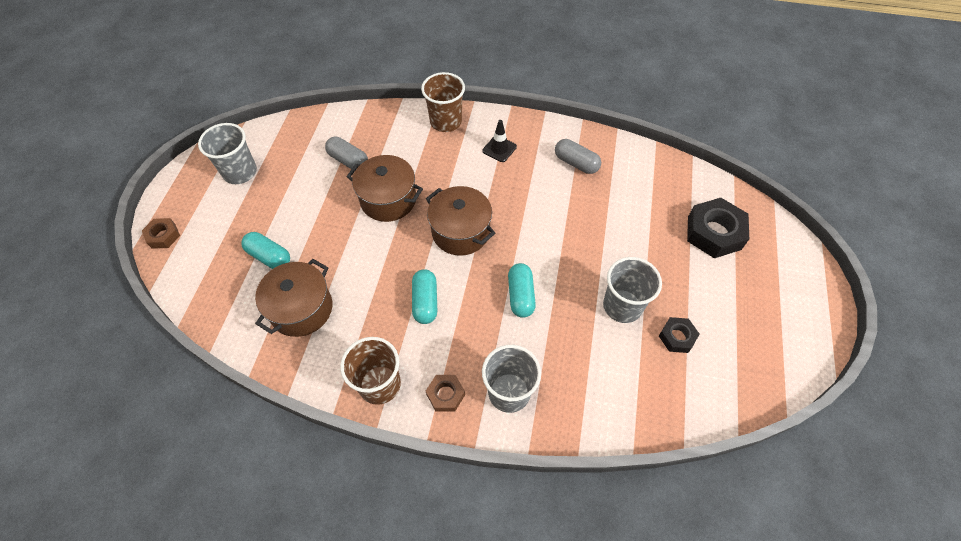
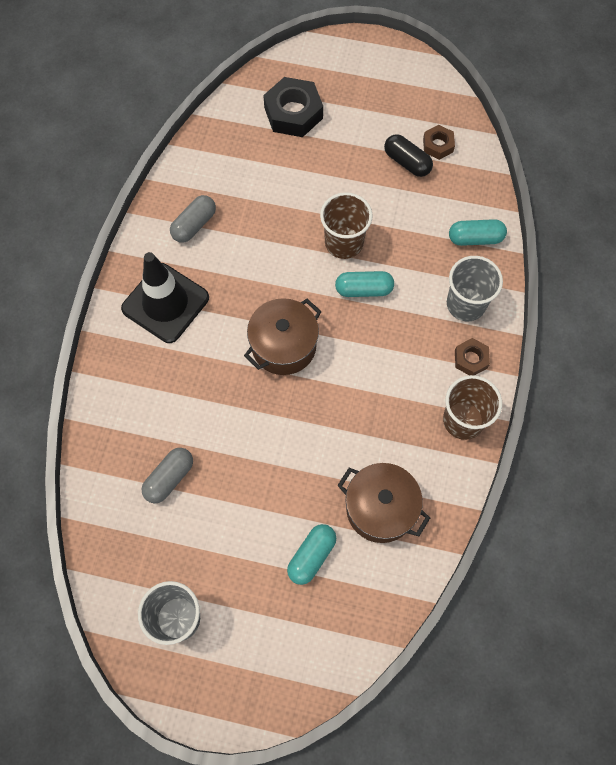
camera: 90 degrees left, 10 degrees up
brown nut [142,218,180,249] -> brown nut moved to [423,125,455,160]
brown pot [347,155,423,222] -> none
turquoise capsule [412,269,437,324] -> turquoise capsule moved to [449,219,507,246]
brown cup [421,72,465,132] -> brown cup moved to [320,192,373,259]
black traffic cone [483,120,517,162] -> black traffic cone [121,252,209,343], size x2.10
grey cup [603,257,662,323] -> none
black nut [659,317,700,353] -> black capsule [384,134,433,177]

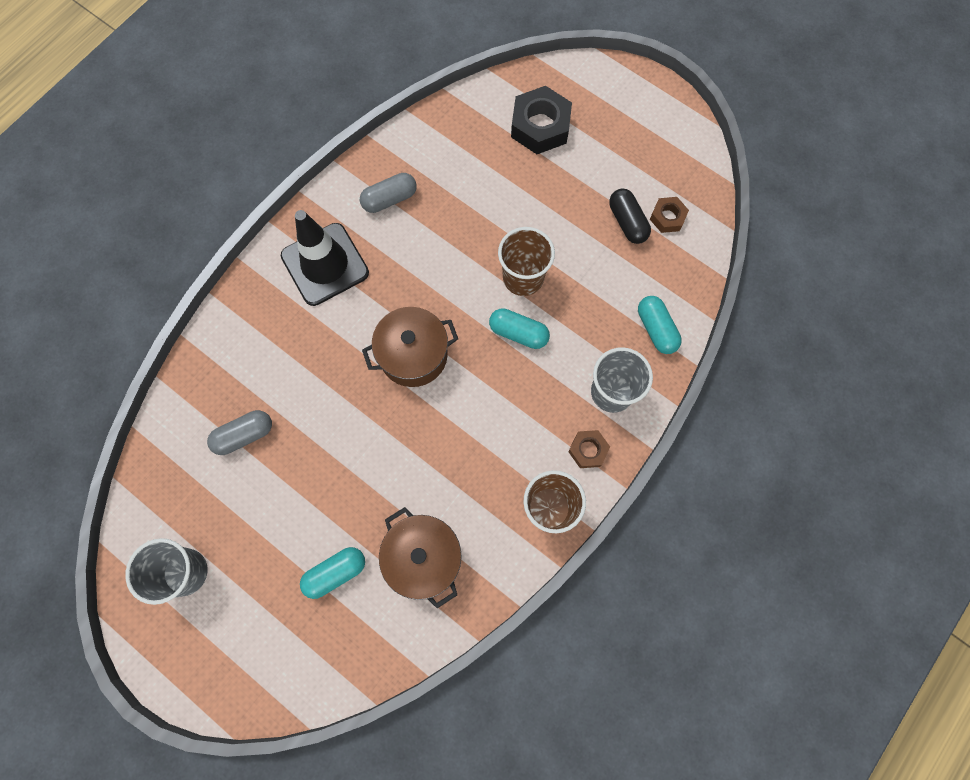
camera: 25 degrees right, 5 degrees up
turquoise capsule [449,219,507,246] -> turquoise capsule turned 45 degrees clockwise [638,296,682,354]

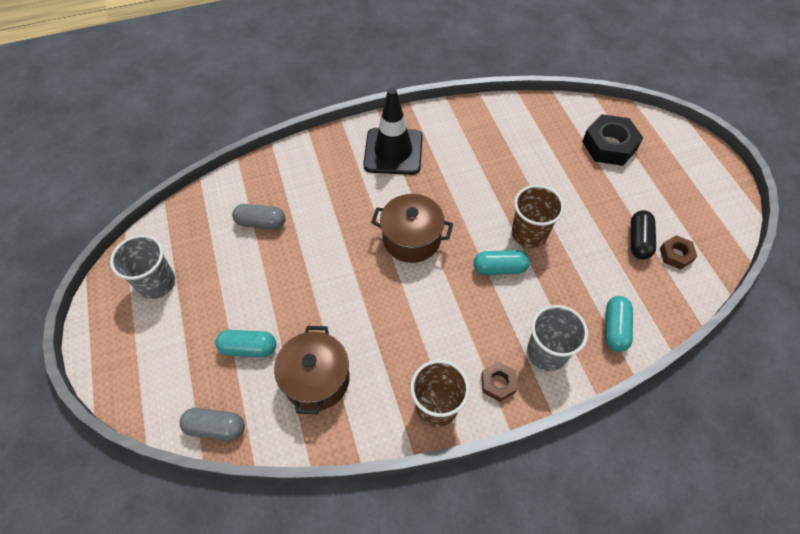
camera: 35 degrees right, 15 degrees down
grey capsule [360,173,417,213] -> grey capsule moved to [180,408,245,441]
turquoise capsule [489,308,550,349] -> turquoise capsule turned 60 degrees counterclockwise [474,250,530,275]

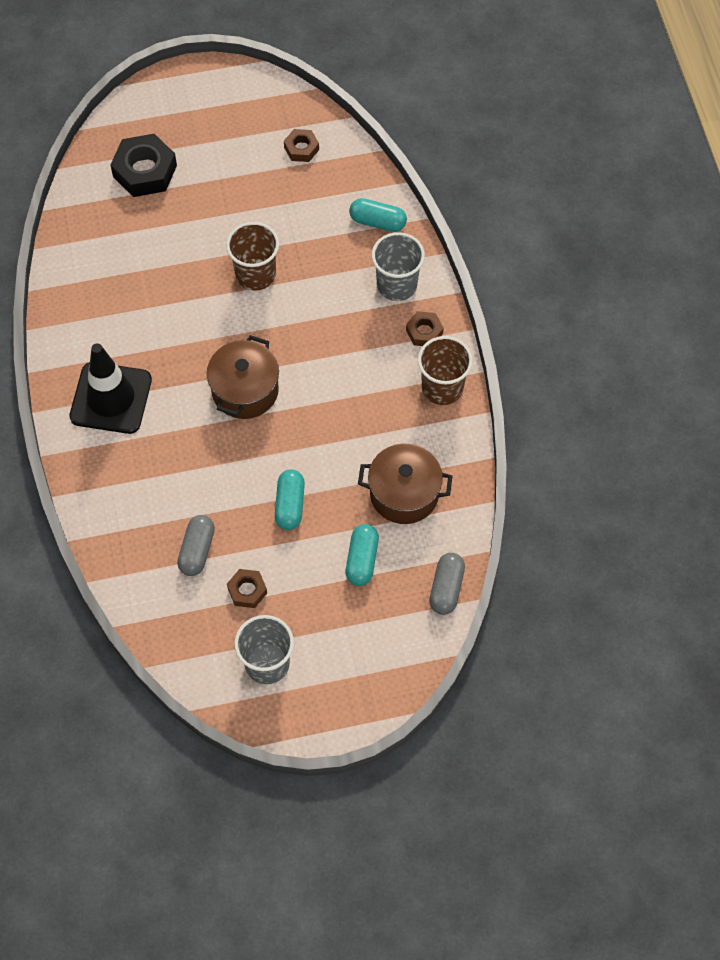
camera: 85 degrees left, 5 degrees up
turquoise capsule [474,250,530,275] -> turquoise capsule moved to [275,469,305,530]
black capsule [631,210,656,259] -> none
none -> brown nut [227,569,267,608]

